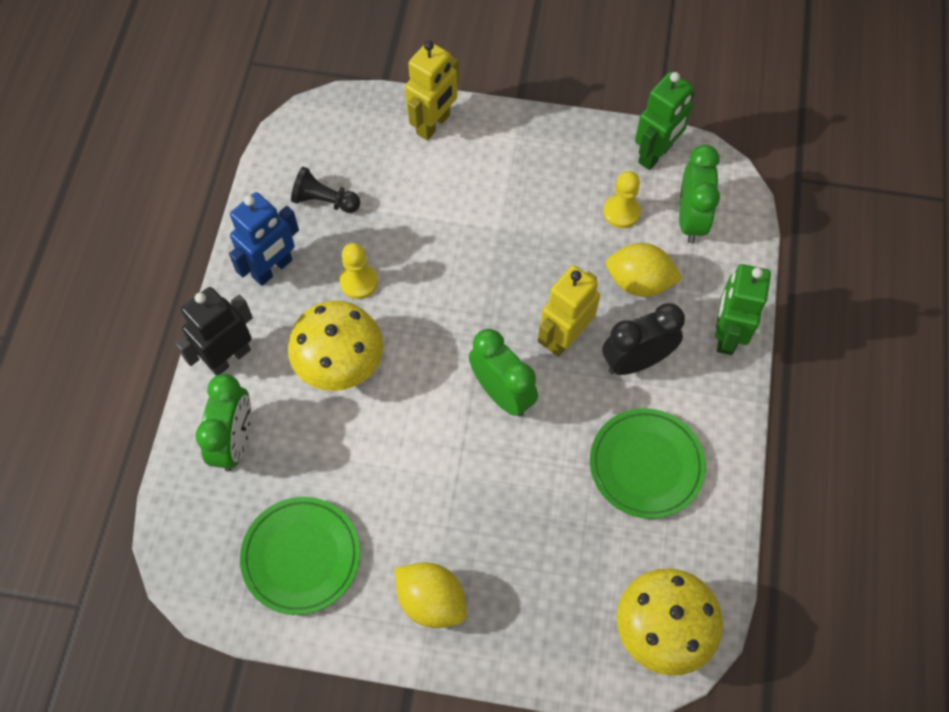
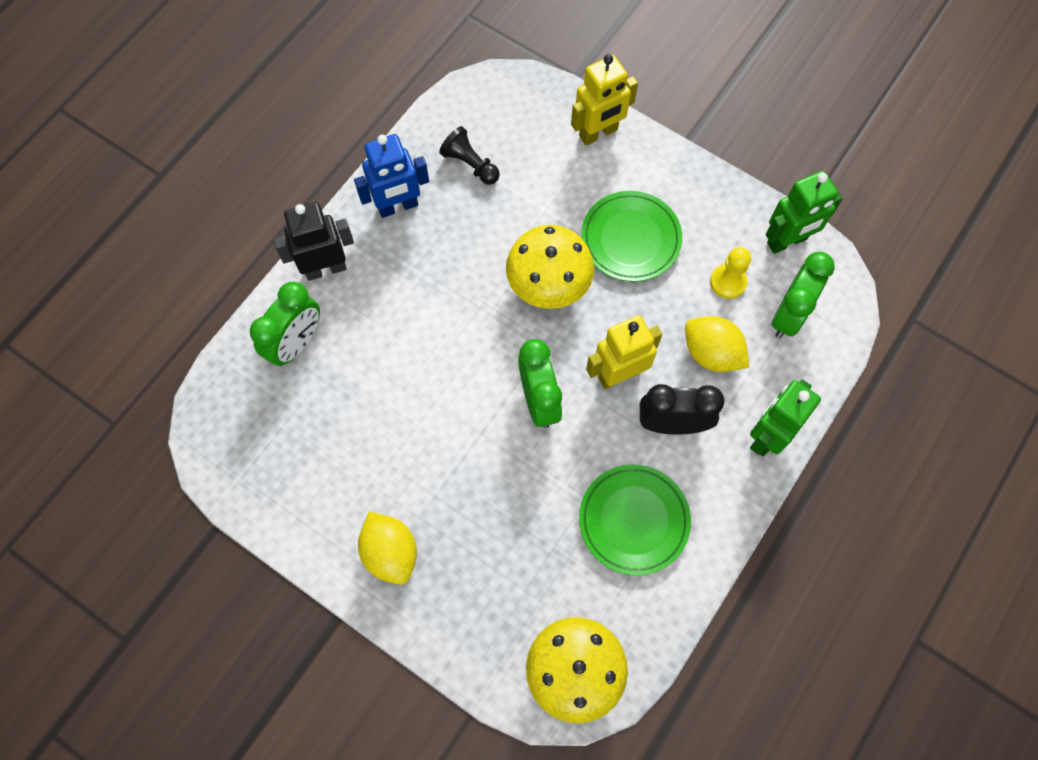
camera: 25 degrees right, 5 degrees up
green plate [240,497,360,615] -> green plate moved to [581,191,682,282]
yellow mushroom [288,301,383,391] -> yellow mushroom moved to [506,225,594,309]
yellow pawn [339,243,378,299] -> none

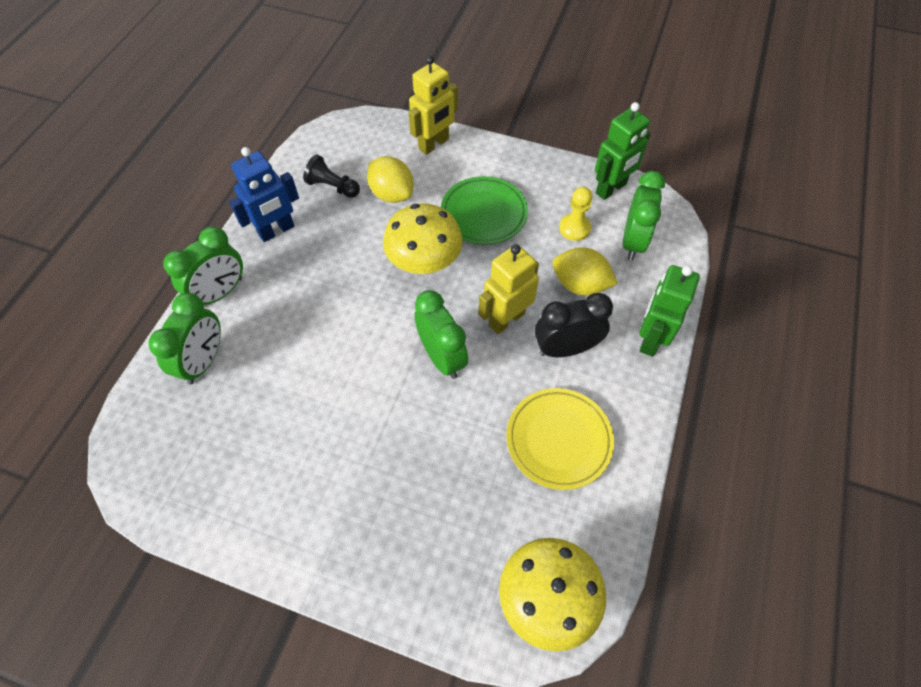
camera: 15 degrees left, 10 degrees down
black robot [273,202,354,281] -> green clock [163,227,243,305]
yellow lemon [358,512,417,585] -> yellow lemon moved to [367,156,414,203]
green plate [579,464,691,576] -> yellow plate [506,388,614,490]

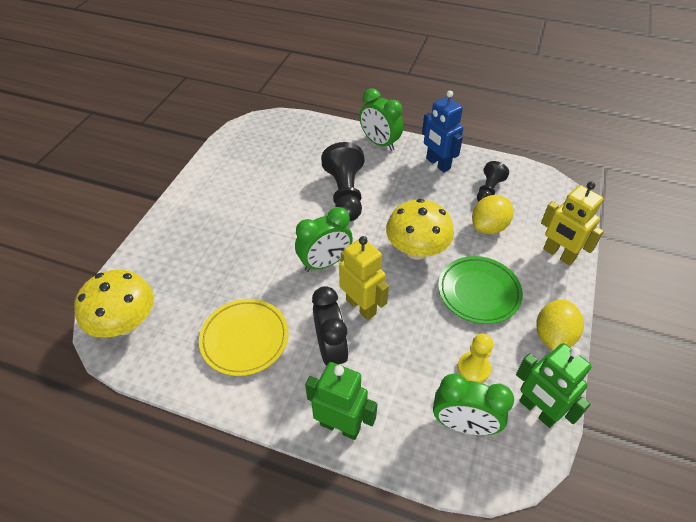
camera: 90 degrees right, 10 degrees down
green clock [148,293,221,384] -> none
yellow lemon [552,247,618,295] -> yellow lemon moved to [536,299,584,351]
none -> black pawn [321,142,364,221]

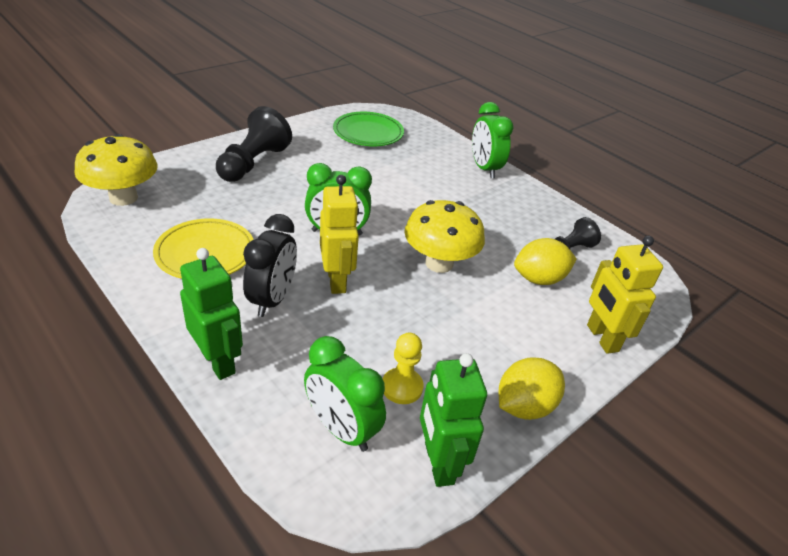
camera: 25 degrees right, 10 degrees down
black pawn [321,142,364,221] -> black pawn moved to [216,106,292,182]
blue robot [422,91,463,172] -> none
green plate [438,256,523,324] -> green plate moved to [333,112,404,146]

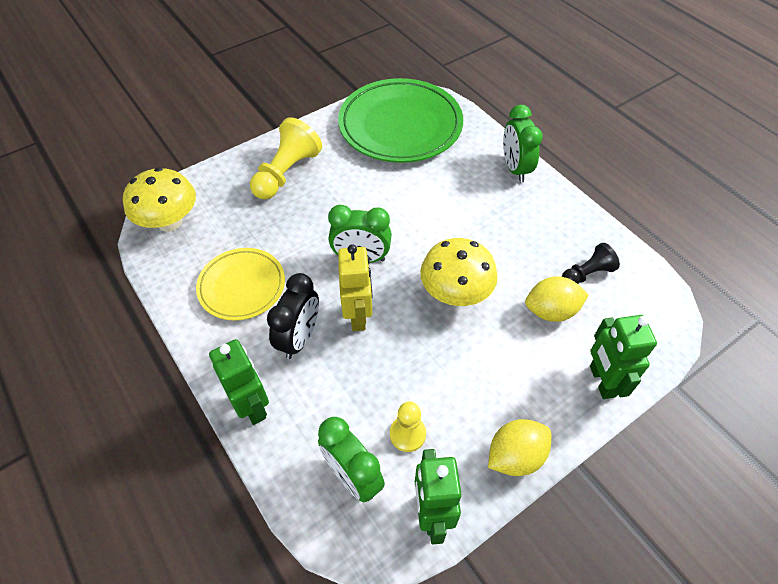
camera: 10 degrees right, 15 degrees up
black pawn [216,106,292,182] -> yellow pawn [250,117,322,200]
green plate [333,112,404,146] -> green plate [338,78,463,163], size x1.74
yellow robot [587,236,663,354] -> green robot [590,315,657,399]

